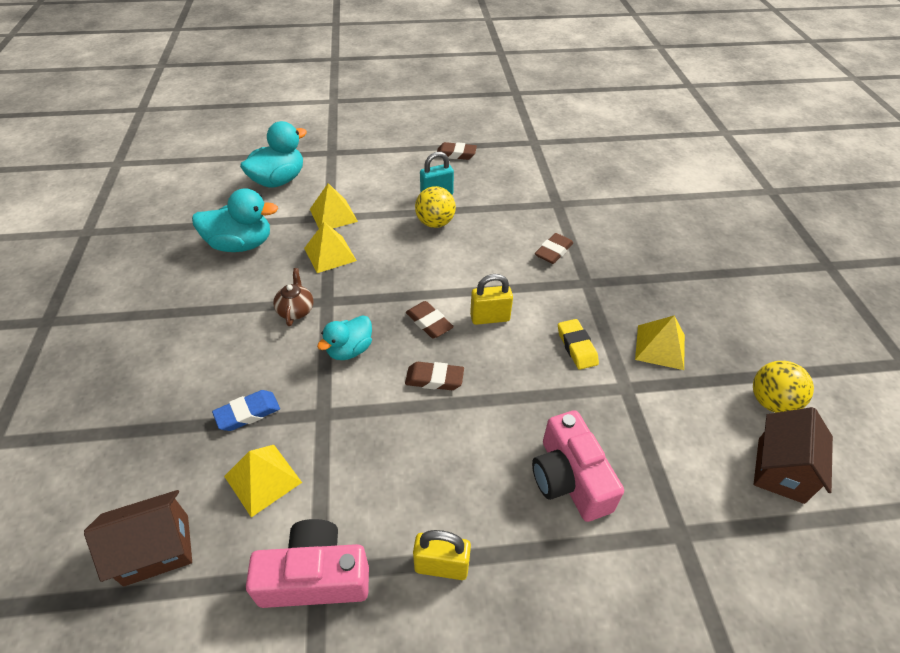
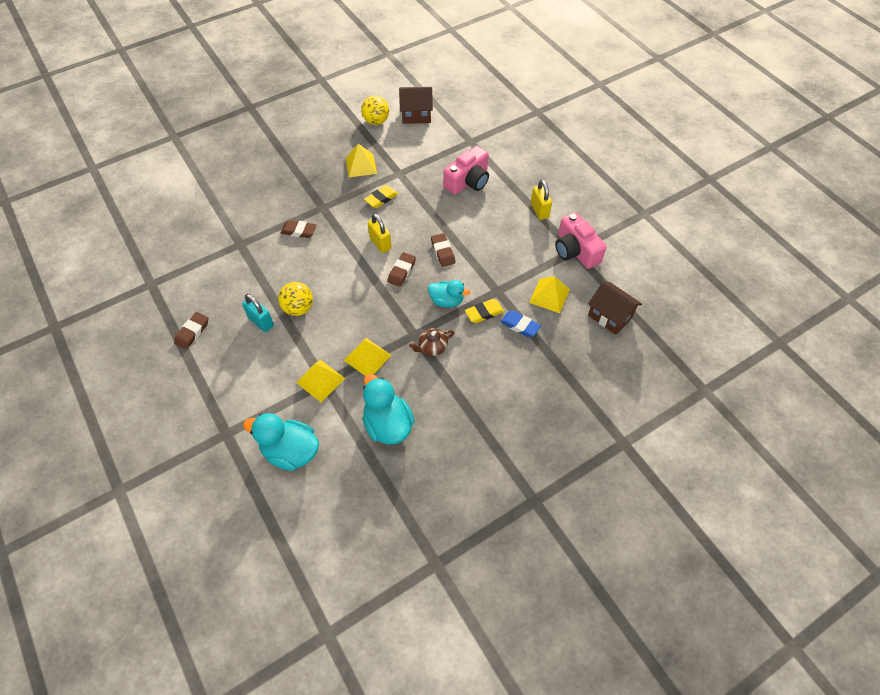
camera: 115 degrees left, 10 degrees up
brown eraser [437,142,477,160] -> brown eraser turned 45 degrees clockwise [174,312,208,350]
none -> yellow eraser [465,299,504,323]

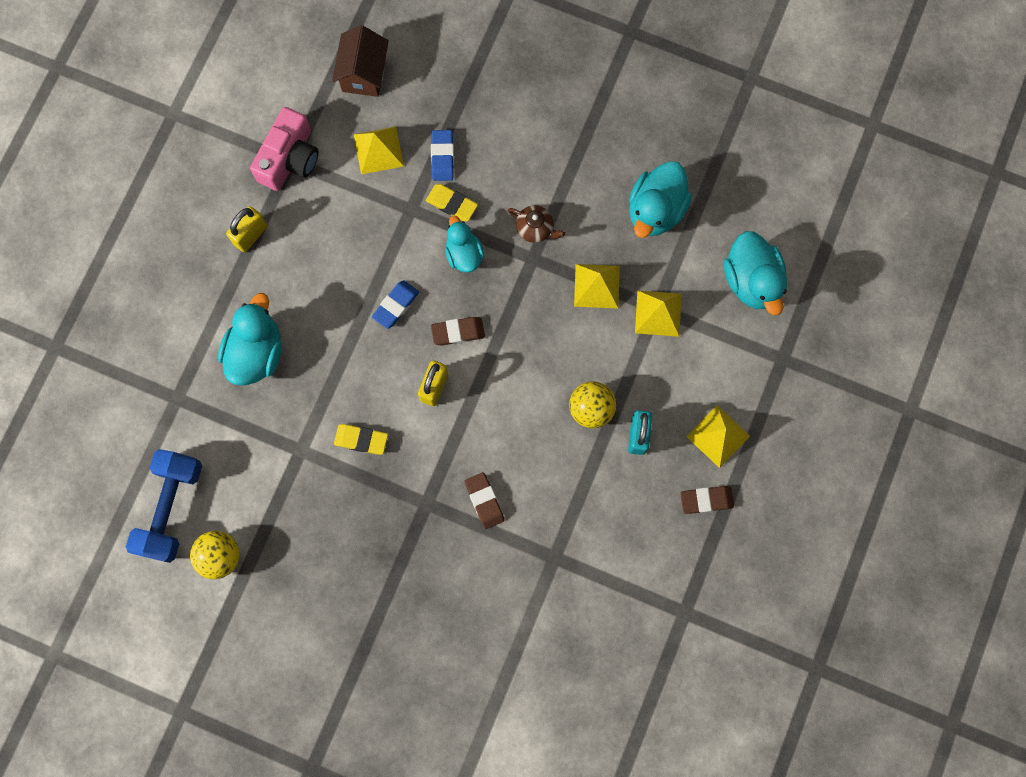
camera: 125 degrees left, 20 degrees up
yellow pyramid [346,144,377,177] -> yellow pyramid moved to [686,405,750,468]
brown house [399,87,433,124] -> blue dumbbell [126,449,202,563]
brown eraser [431,233,455,267] -> blue eraser [372,280,419,329]
pink camera [443,146,489,195] -> turquoise duck [218,293,282,385]

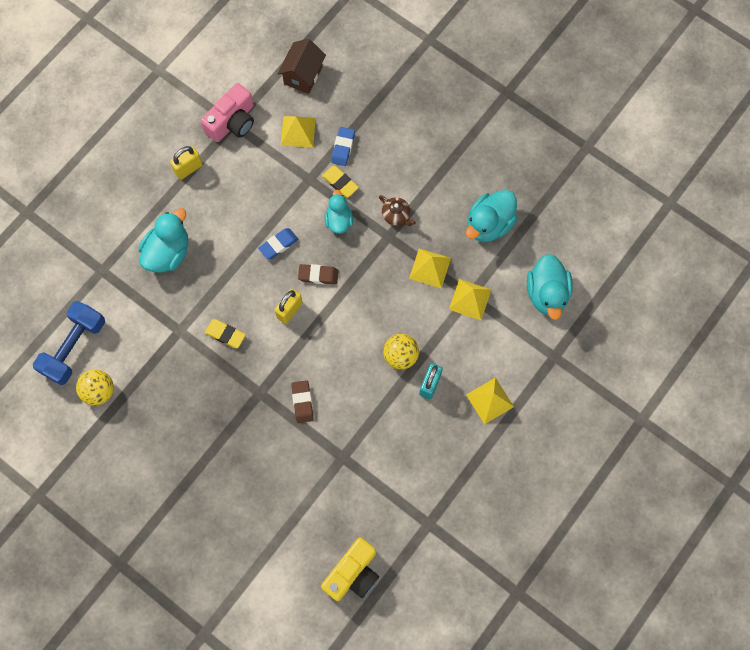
camera: 15 degrees right, 5 degrees down
brown eraser [680,486,734,514] -> none
none -> yellow camera [321,537,379,601]

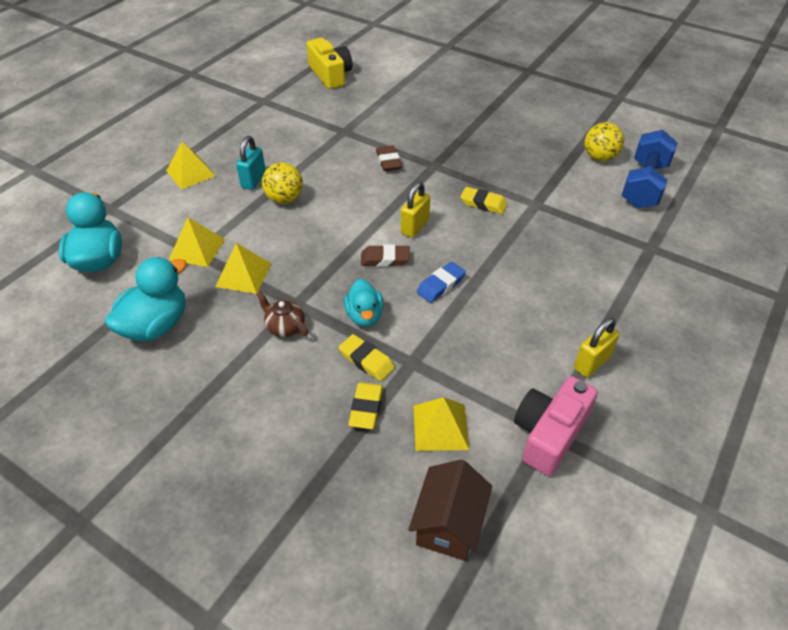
camera: 175 degrees right, 25 degrees down
turquoise duck [138,208,188,273] -> none
yellow camera [321,537,379,601] -> yellow camera turned 120 degrees clockwise [307,38,352,89]
blue eraser [331,127,355,166] -> yellow eraser [348,382,383,429]

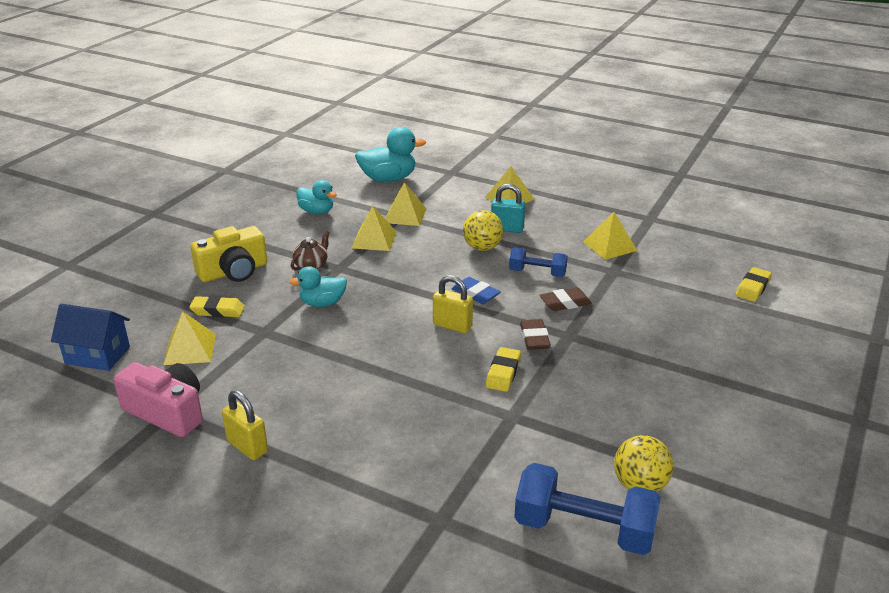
camera: 85 degrees right, 15 degrees down
turquoise duck [105,257,187,341] -> turquoise duck [296,180,337,214], size x0.64
yellow camera [307,38,352,89] -> yellow camera moved to [190,226,267,282]
yellow eraser [339,334,395,381] -> yellow eraser moved to [736,267,772,302]
brown eraser [361,244,410,267] -> brown eraser moved to [520,319,551,350]
brown house [408,459,492,561] -> blue house [51,304,130,371]
blue eraser [417,262,466,303] -> blue eraser moved to [452,277,501,304]
none -> blue dumbbell [509,247,568,277]
none -> yellow pyramid [583,212,637,260]

